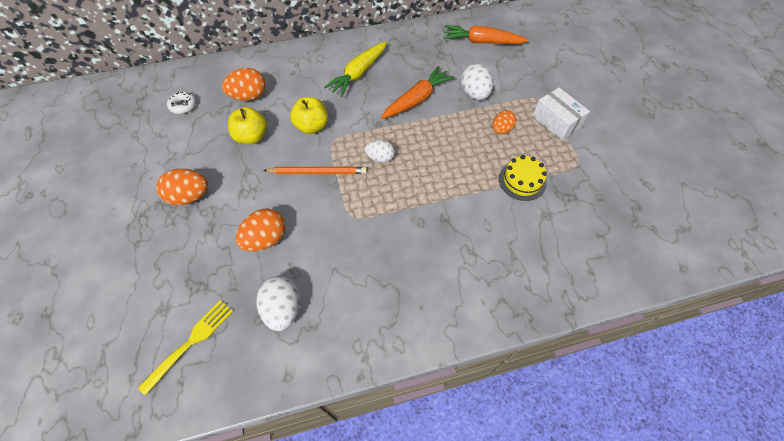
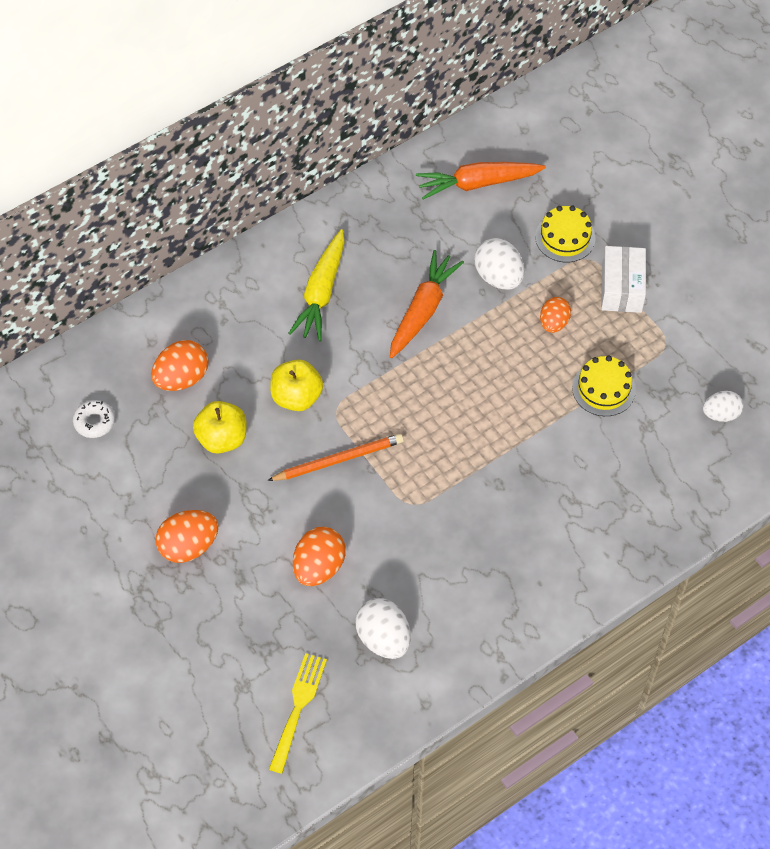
camera: 20 degrees left, 0 degrees up
white egg [365,140,395,163] -> white egg moved to [703,391,743,422]
white box [532,87,590,140] -> white box turned 60 degrees clockwise [601,246,646,313]
none -> yellow cake [535,206,596,262]

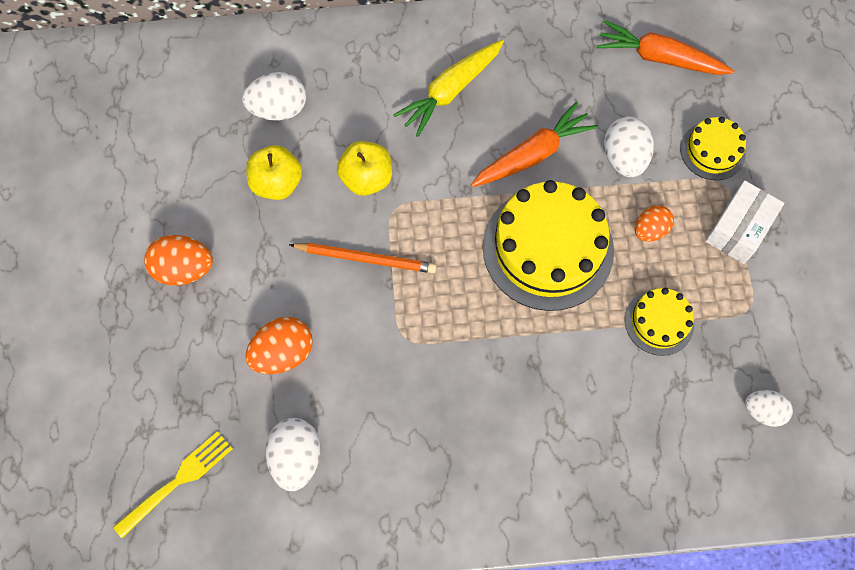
camera: 30 degrees right, 10 degrees up
white donut [73,400,115,438] -> none
orange egg [151,340,208,391] -> white egg [242,72,306,121]
none -> yellow cake [483,180,614,311]

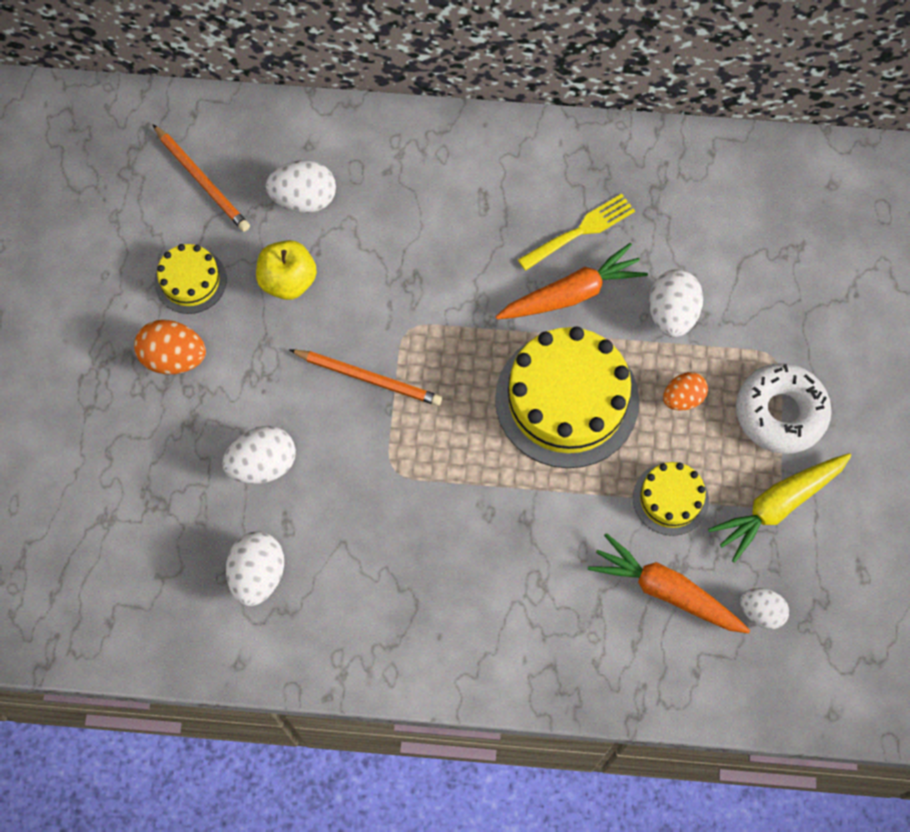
camera: 10 degrees right, 0 degrees up
yellow fork [113,431,233,538] -> yellow fork moved to [518,194,635,271]
orange egg [246,317,313,374] -> white egg [222,426,296,484]
yellow apple [337,141,392,196] -> none
yellow carrot [393,40,504,137] -> yellow carrot moved to [708,453,851,563]
orange carrot [596,20,734,75] -> orange carrot moved to [588,533,750,633]
yellow cake [680,117,746,180] -> yellow cake moved to [155,244,227,314]
white box [705,180,784,264] -> white donut [736,363,832,454]
none -> orange pencil [152,124,250,232]

